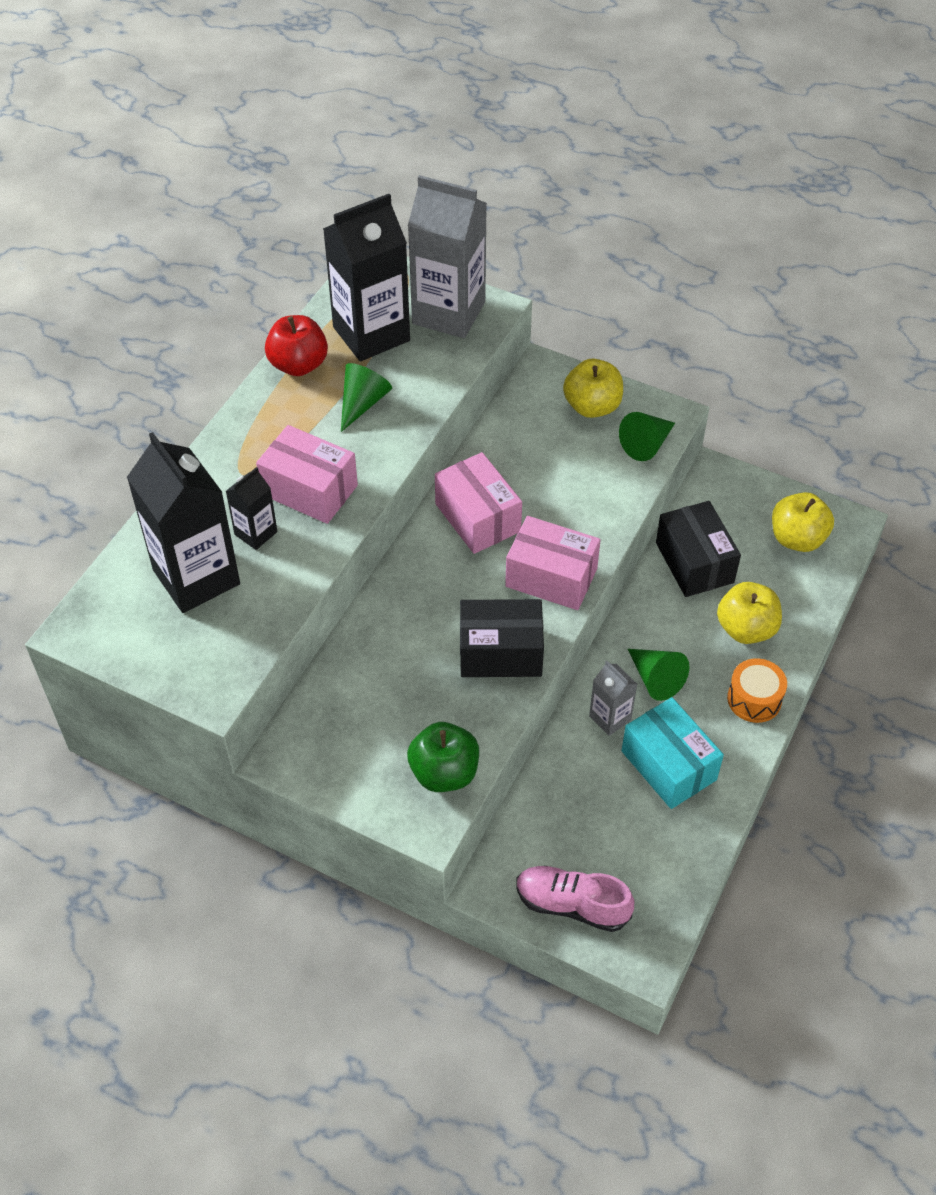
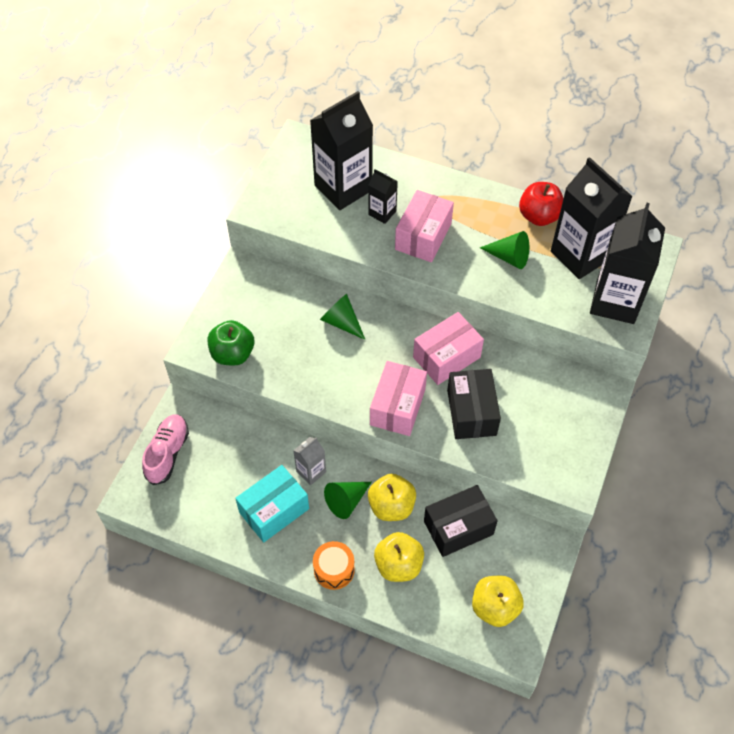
camera: 85 degrees right, 5 degrees up
grey carton [408,175,487,338] -> black carton [590,203,665,324]
black box [460,599,544,677] -> black box moved to [447,369,501,439]
yellow apple [563,359,623,418] -> yellow apple moved to [368,474,416,521]
green cone [619,412,675,461] -> green cone moved to [320,294,365,340]

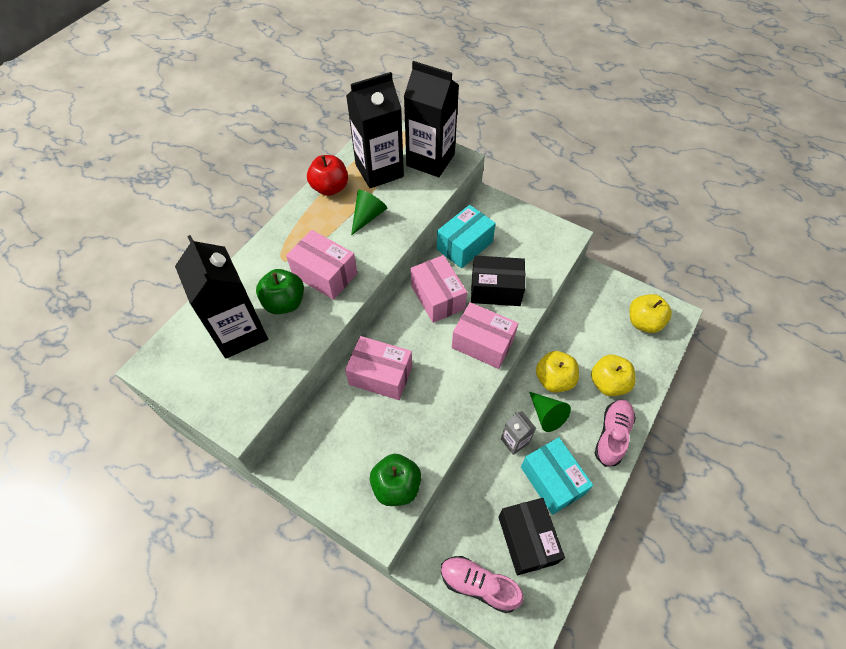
camera: 80 degrees left, 0 degrees up
orange drum [313,541,355,590] -> pink shoe [595,400,636,467]
green cone [320,294,365,340] -> pink box [345,336,412,400]
black carton [368,169,398,224] -> green apple [256,269,304,314]
black box [424,485,498,557] -> black box moved to [498,498,565,575]
none -> turquoise box [437,205,496,268]

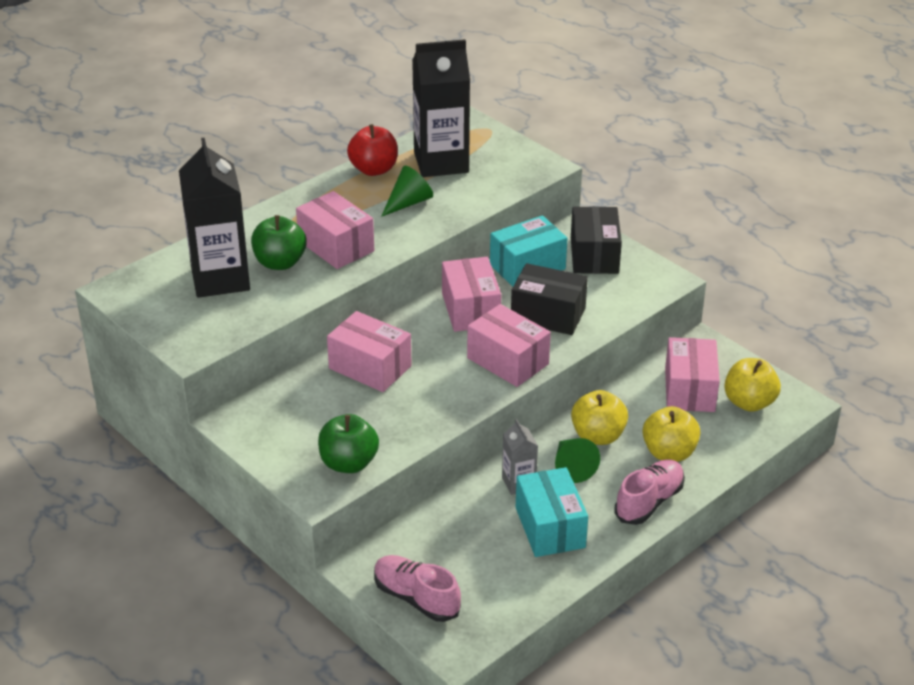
camera: 15 degrees right, 20 degrees down
black carton [404,61,459,177] -> none
black box [498,498,565,575] -> black box moved to [571,206,622,274]
none -> pink box [665,337,720,412]

